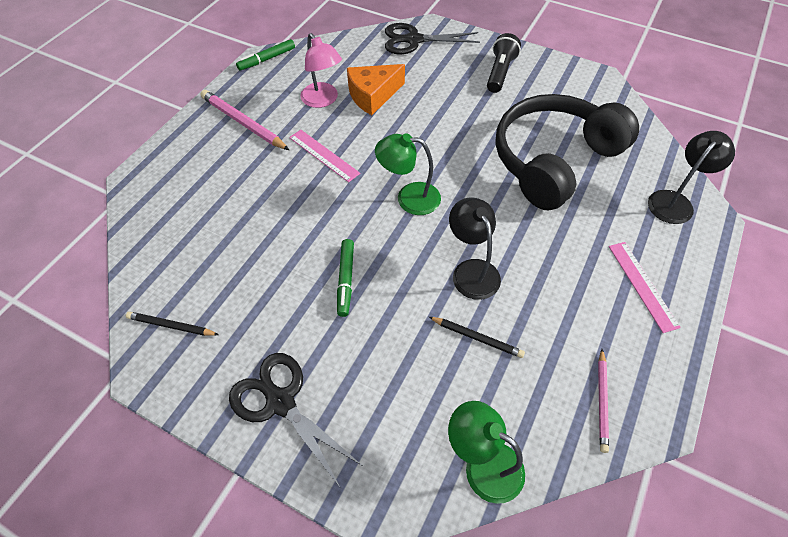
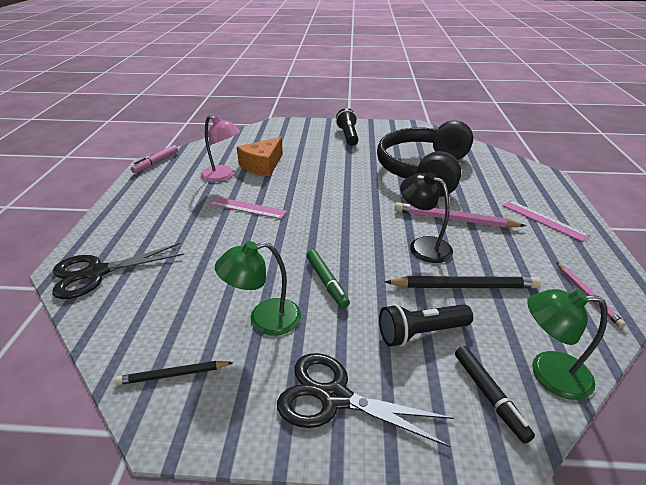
camera: 25 degrees left, 20 degrees down
pink pencil [200,90,289,150] -> pink pencil moved to [395,202,526,228]
green marker [236,39,295,71] -> pink marker [131,145,178,173]
green lamp [375,133,441,215] -> green lamp moved to [215,241,301,336]
black scissors [385,23,480,54] -> black scissors moved to [52,243,184,299]
black pencil [429,317,525,358] -> black pencil [385,276,541,289], size x1.67
black lamp [648,131,735,224] -> none
none -> black flashlight [379,304,473,347]
none -> black marker [455,346,535,443]

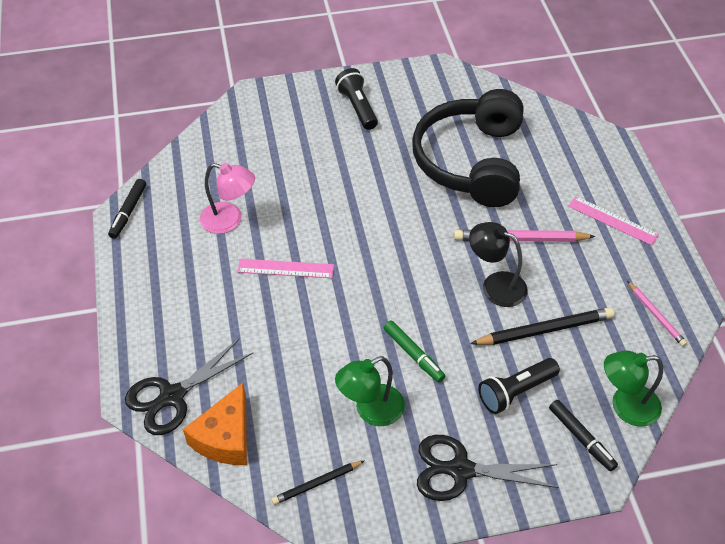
camera: 15 degrees left, 15 degrees up
pink marker [131,145,178,173] -> black marker [108,179,146,239]
orange cheese [237,137,283,176] -> orange cheese moved to [183,383,247,465]

